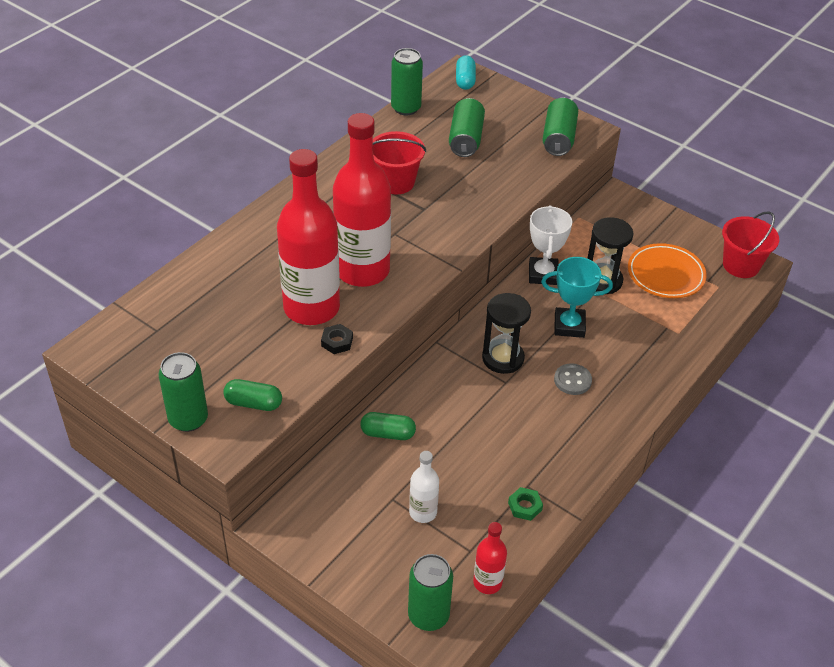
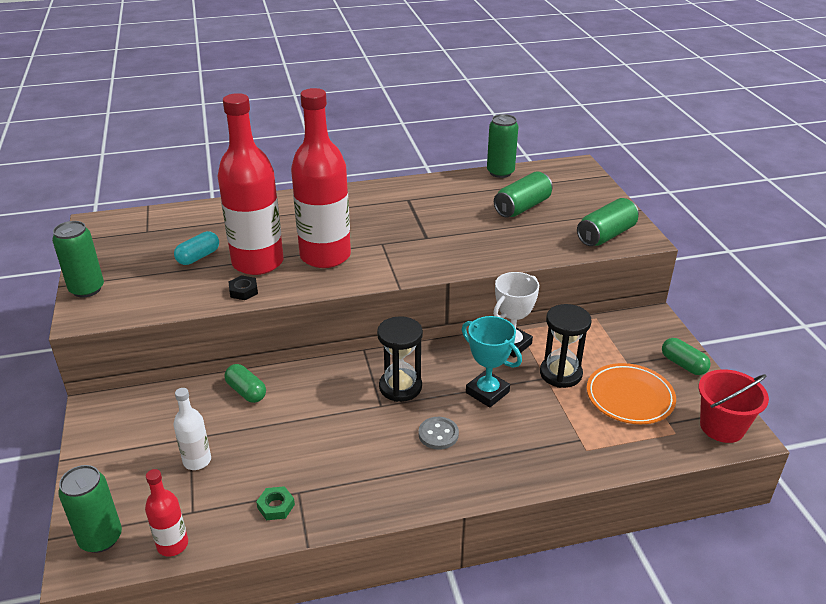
camera: 40 degrees right, 10 degrees down
green capsule [223,379,282,411] -> green capsule moved to [662,338,711,375]
red bucket [373,131,426,194] -> none
turquoise capsule [456,55,476,90] -> turquoise capsule moved to [174,231,219,265]

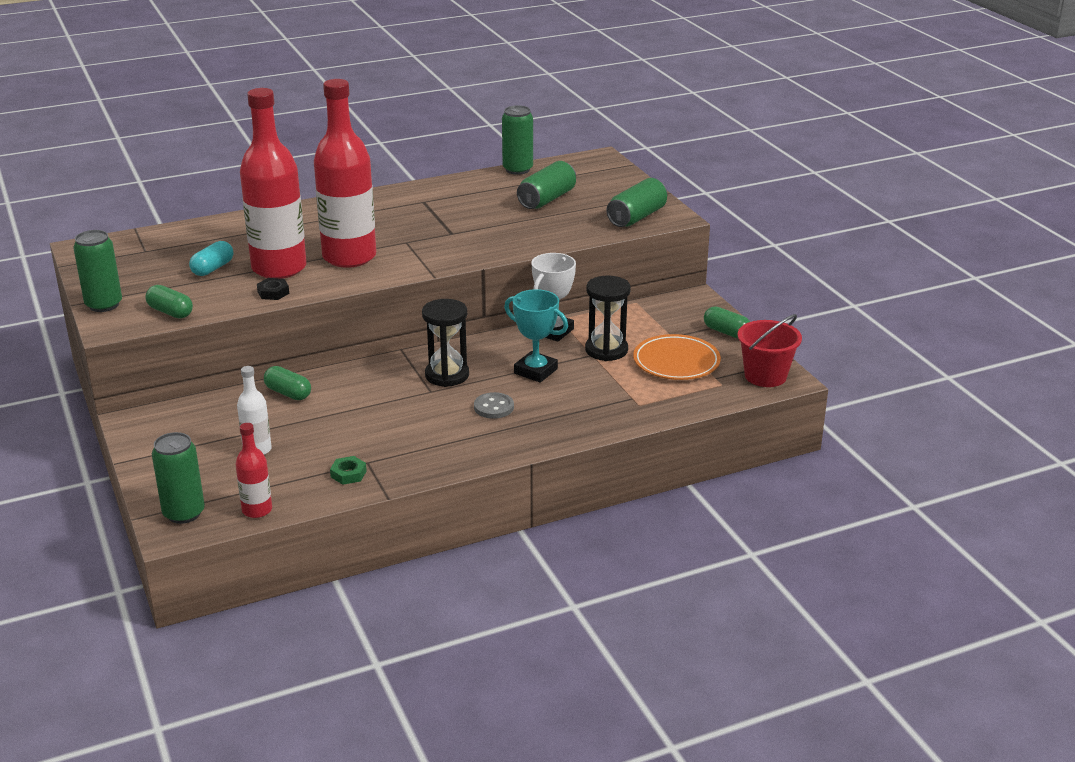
camera: 10 degrees left, 5 degrees down
none -> green capsule [145,285,193,318]

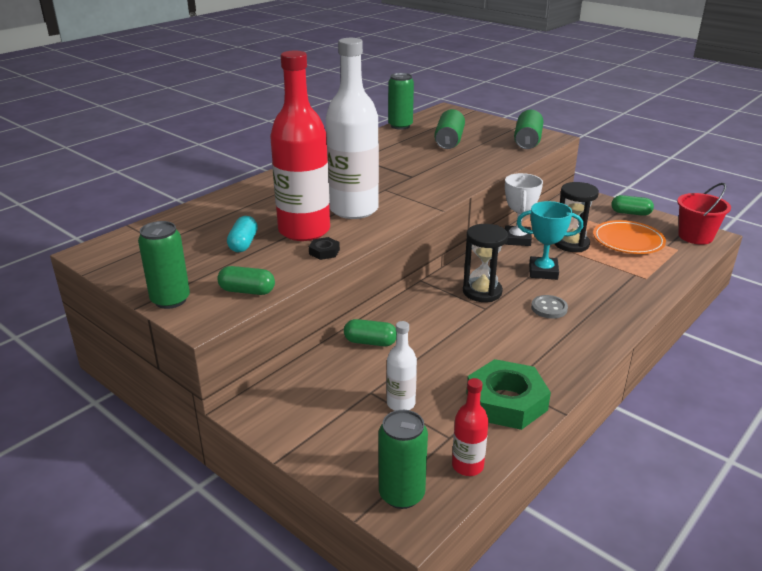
camera: 25 degrees left, 0 degrees up
red bottle [314,79,376,268] -> white bottle [326,38,379,219]
green nut [330,456,367,485] -> green nut [466,359,551,430], size x2.29

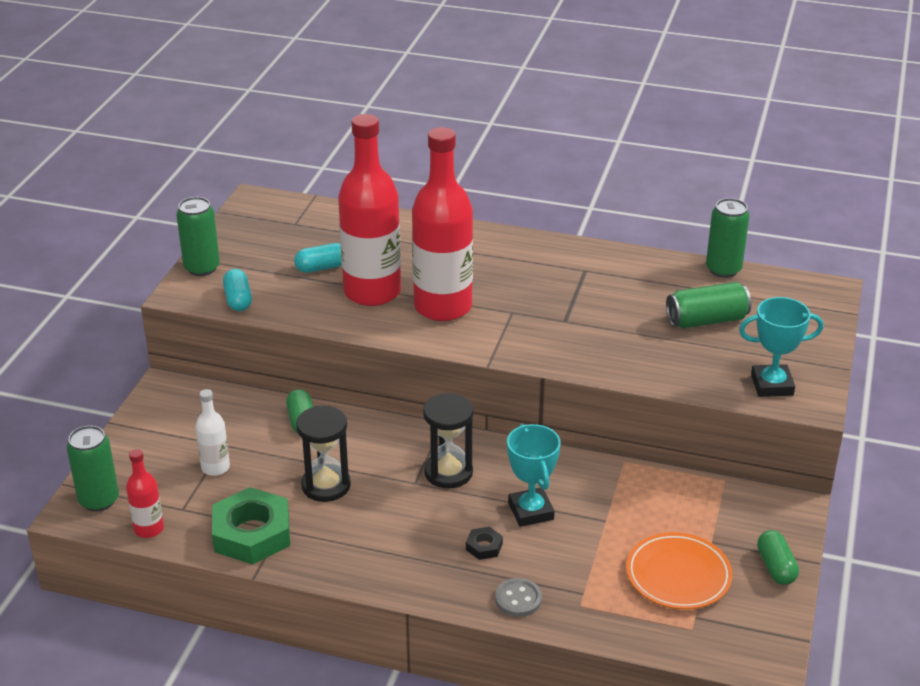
camera: 65 degrees right, 5 degrees up
green capsule [217,266,275,295] -> turquoise capsule [223,269,252,311]
black nut [309,237,340,260] -> black nut moved to [466,527,503,560]
white bottle [326,38,379,219] -> red bottle [412,127,473,321]
white trophy [505,173,543,246] -> none
green can [514,110,544,149] -> turquoise trophy [739,297,823,397]
grey button [531,295,568,319] -> grey button moved to [495,578,542,617]
black hourglass [555,182,599,252] -> black hourglass moved to [296,406,351,502]
red bucket [677,183,731,245] -> none

